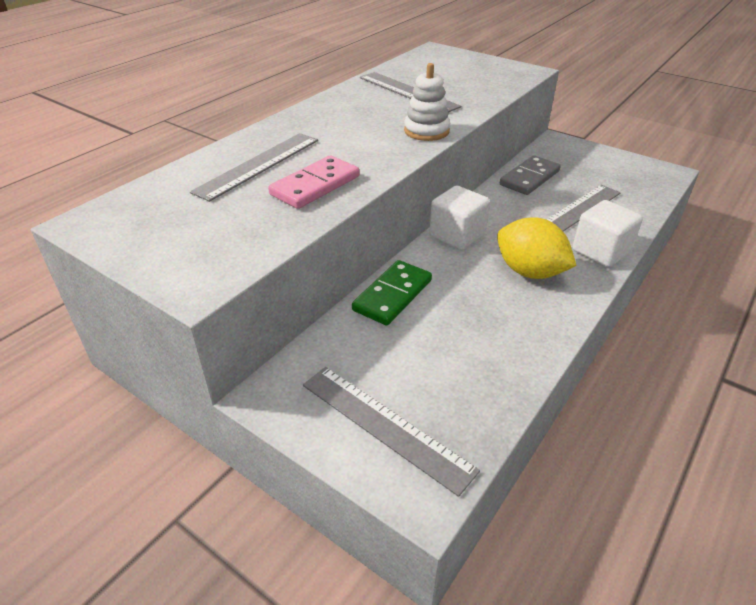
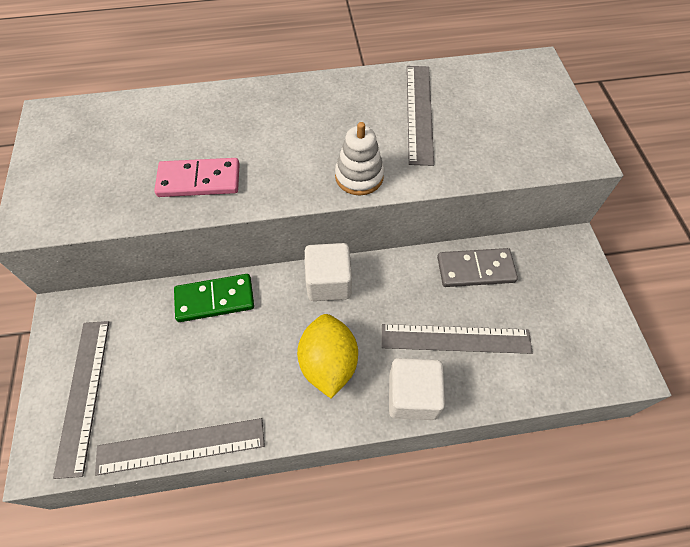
camera: 45 degrees right, 20 degrees up
grey ruler [190,133,318,202] -> grey ruler moved to [95,418,265,475]

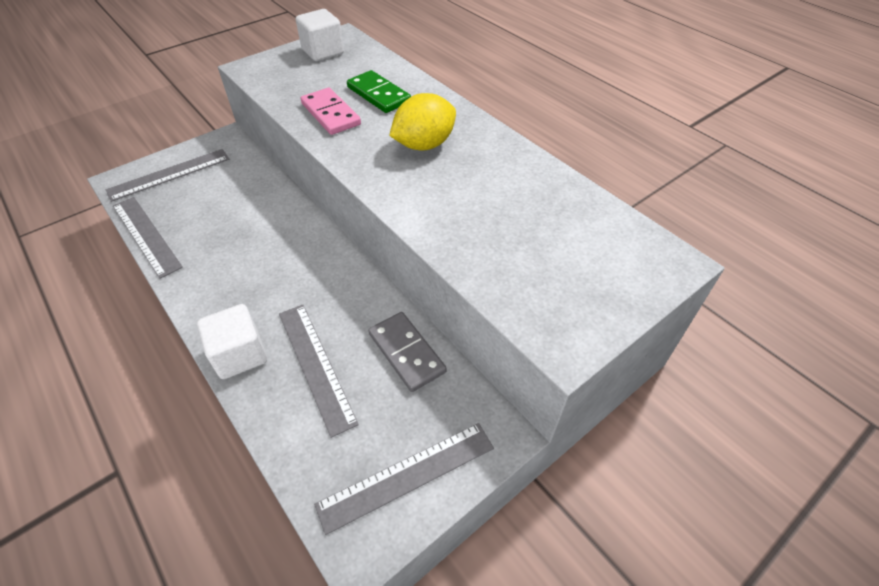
camera: 60 degrees right, 10 degrees down
green domino [174,274,254,322] -> green domino moved to [347,70,411,113]
yellow lemon [297,314,358,398] -> yellow lemon moved to [389,93,456,150]
white cube [305,243,352,301] -> white cube moved to [296,9,344,61]
white stacking toy [335,122,384,195] -> none
grey ruler [407,66,434,166] -> grey ruler moved to [314,423,494,535]

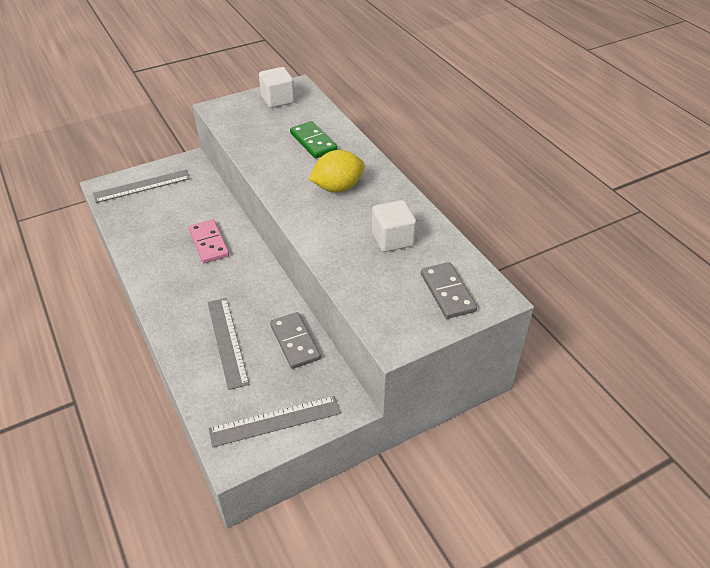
camera: 10 degrees right, 5 degrees down
grey ruler [113,197,183,279] -> none
white cube [197,304,267,379] -> white cube moved to [372,200,416,252]
pink domino [301,88,361,135] -> pink domino moved to [189,219,229,263]
none -> grey domino [421,262,477,319]

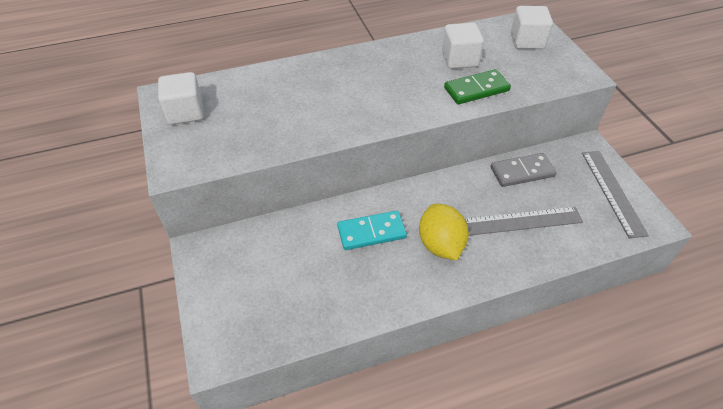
camera: 80 degrees left, 5 degrees up
grey ruler [93,170,190,203] -> none
pink domino [189,219,229,263] -> turquoise domino [337,211,407,250]
green domino [290,121,338,158] -> green domino moved to [444,69,511,104]
yellow lemon [309,150,365,192] -> yellow lemon moved to [419,204,469,260]
grey domino [421,262,477,319] -> white cube [511,6,553,49]

